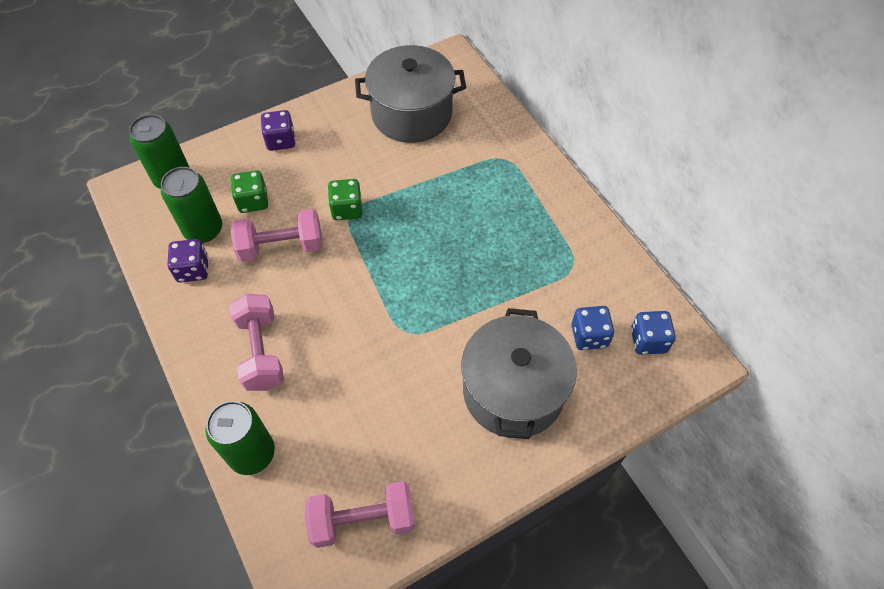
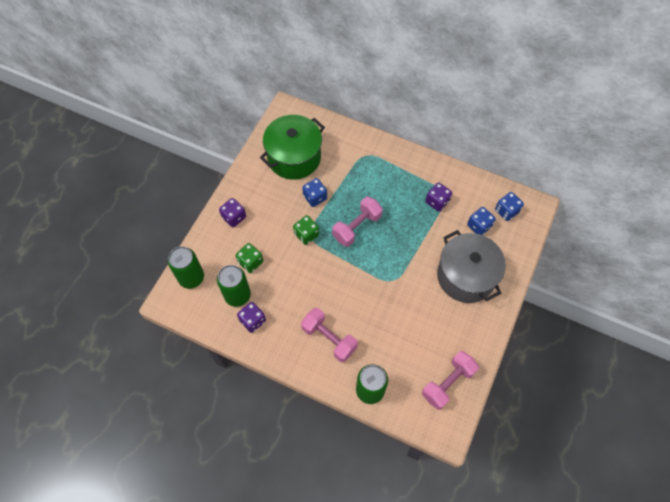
camera: 35 degrees left, 5 degrees up
pink dumbbell [231,209,322,262] -> pink dumbbell moved to [332,197,383,247]
grey pot [355,45,466,143] -> green pot [260,115,325,180]
none -> blue dice [302,178,327,207]
none -> purple dice [425,182,452,212]

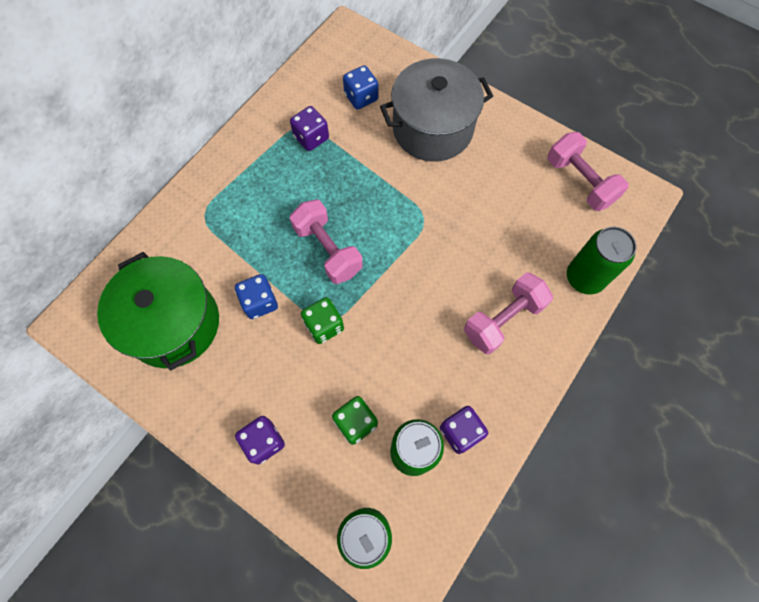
camera: 80 degrees left, 5 degrees up
blue dice [495,192,524,221] -> none

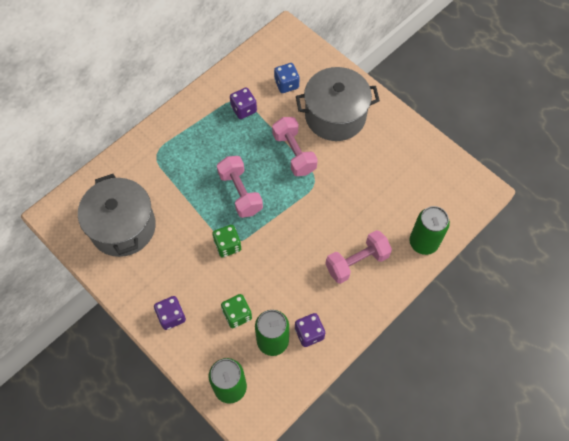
camera: 10 degrees right, 5 degrees down
green pot [97,252,219,371] -> grey pot [78,174,156,257]
blue dice [235,274,278,319] -> none
pink dumbbell [548,132,629,211] -> pink dumbbell moved to [272,117,318,176]

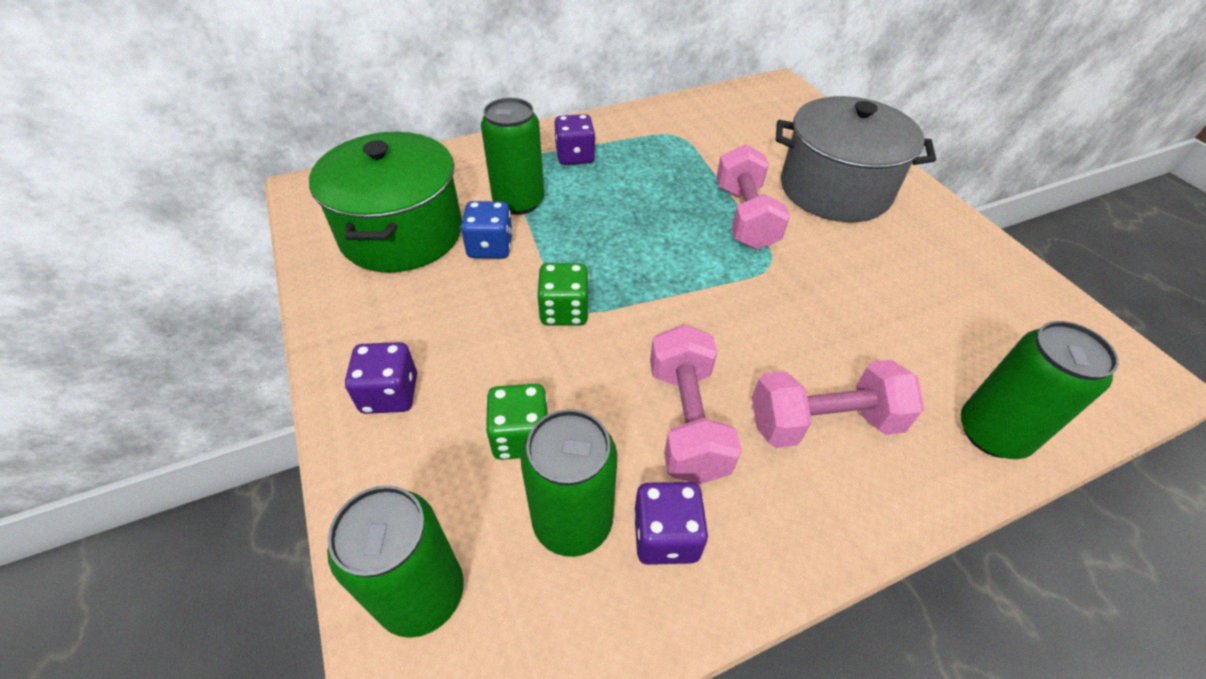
camera: 20 degrees right, 15 degrees down
grey pot [78,174,156,257] -> green pot [309,132,462,273]
pink dumbbell [217,156,263,218] -> pink dumbbell moved to [650,324,742,484]
purple dice [230,87,257,119] -> purple dice moved to [554,114,595,165]
blue dice [274,63,299,93] -> blue dice moved to [461,201,513,259]
none -> green can [481,98,544,215]

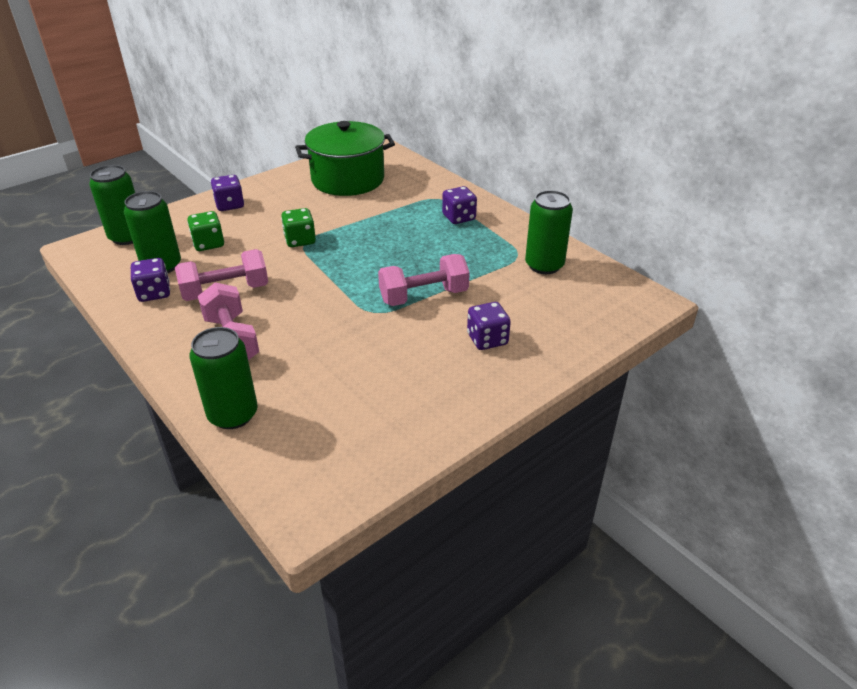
camera: 75 degrees right, 10 degrees down
blue dice [461,201,513,259] -> none
green can [481,98,544,215] -> green can moved to [525,190,573,274]
grey pot [776,96,936,222] -> purple dice [467,302,511,350]

